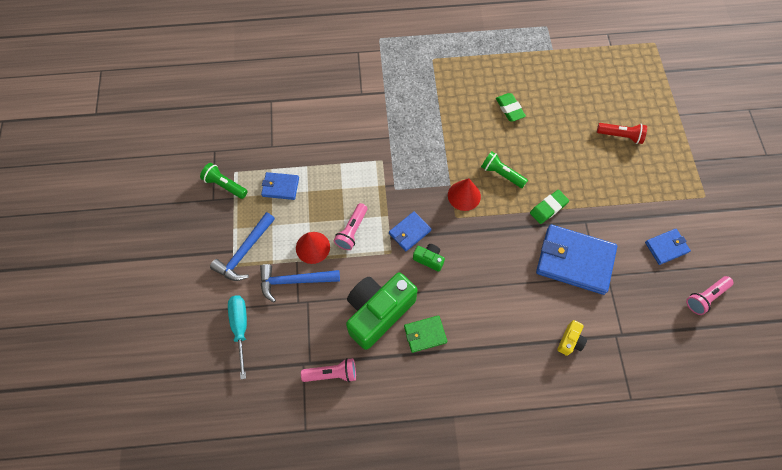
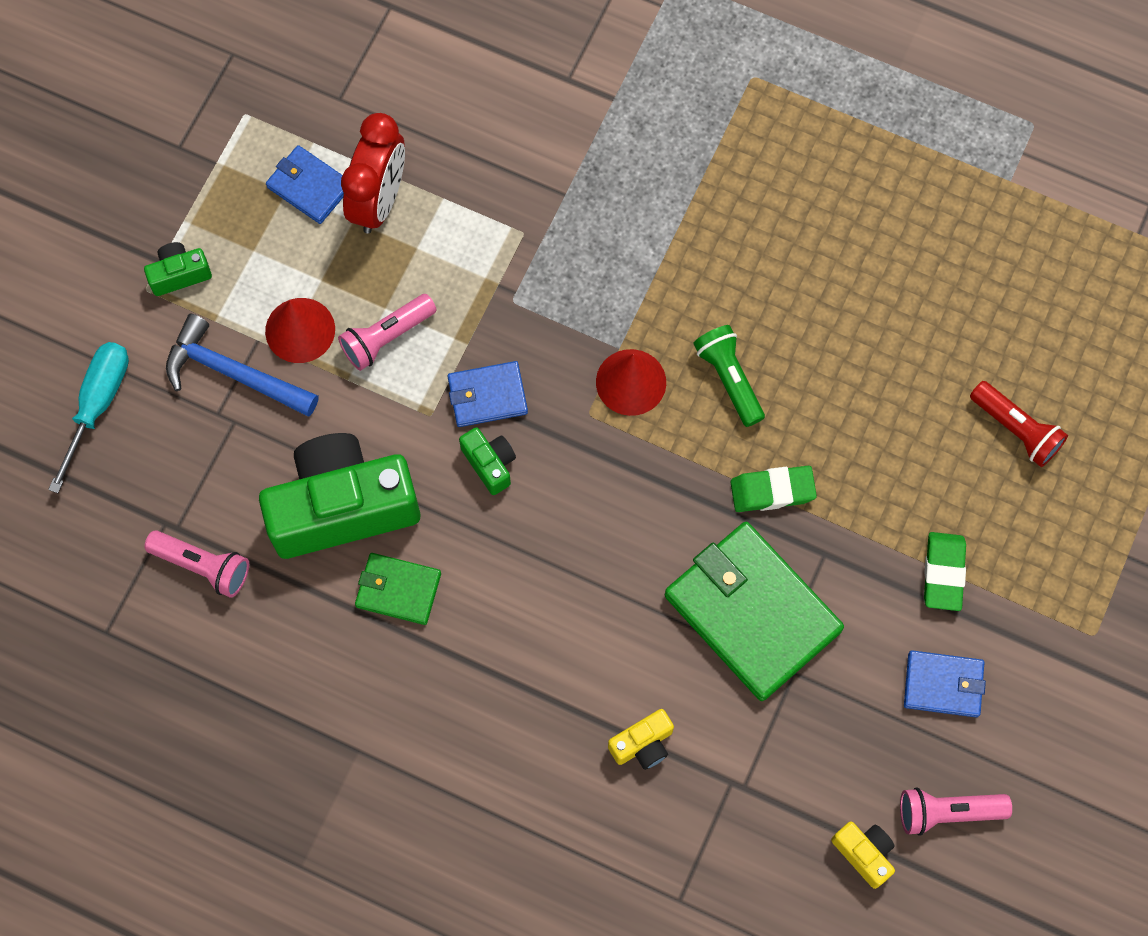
camera: 30 degrees right, 5 degrees up
green flashlight [200,163,248,199] -> none
blue hammer [210,212,275,281] -> green camera [144,242,212,296]
green eraser [496,93,526,122] -> green eraser moved to [924,532,966,611]
blue wallet [536,224,617,295] -> green wallet [665,522,844,701]
none -> red clock [341,113,405,233]
none -> yellow camera [831,821,895,889]

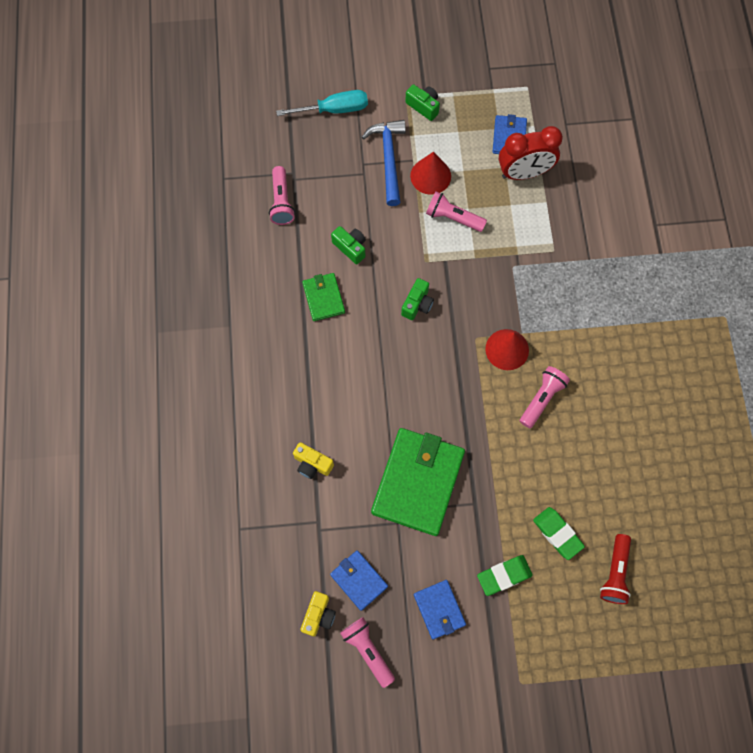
camera: 60 degrees right, 0 degrees up
green camera [259,433,420,559] -> green camera [331,226,366,264], size x0.43
blue wallet [447,361,528,427] -> blue wallet moved to [330,550,388,611]
green flashlight [693,325,765,427] -> pink flashlight [520,366,570,428]
green eraser [730,466,817,512] -> green eraser moved to [533,507,585,560]

